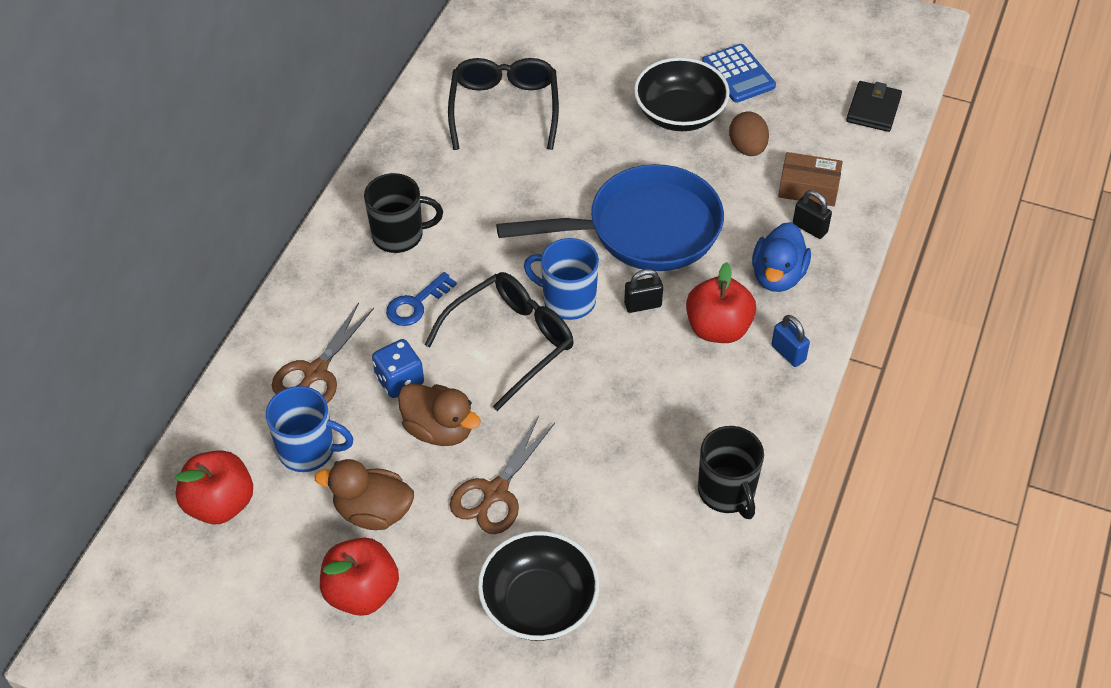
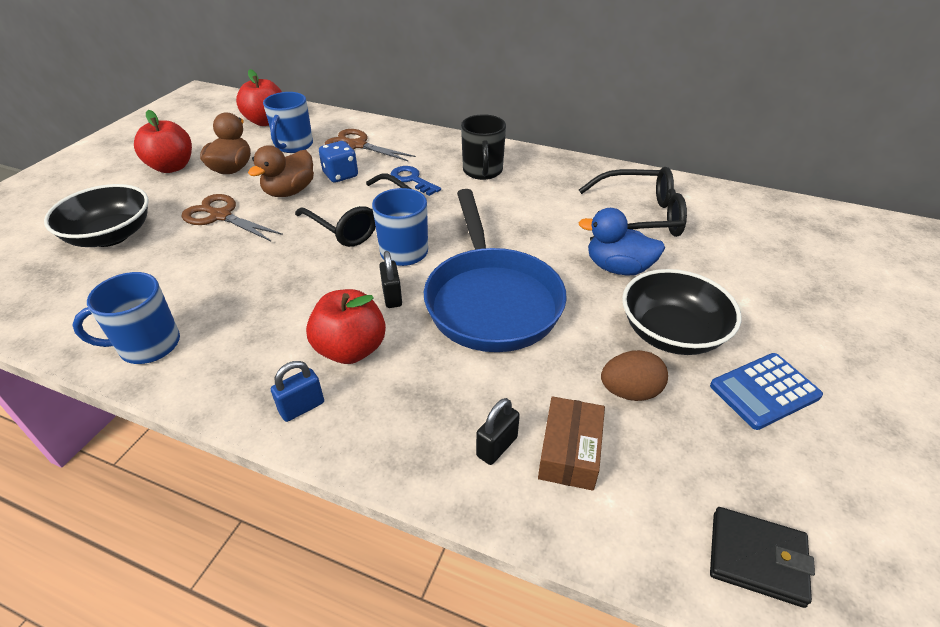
camera: 90 degrees right, 10 degrees down
black mug [698,426,764,519] -> blue mug [72,272,180,364]
blue duck [752,222,811,292] -> blue duck moved to [578,208,665,275]

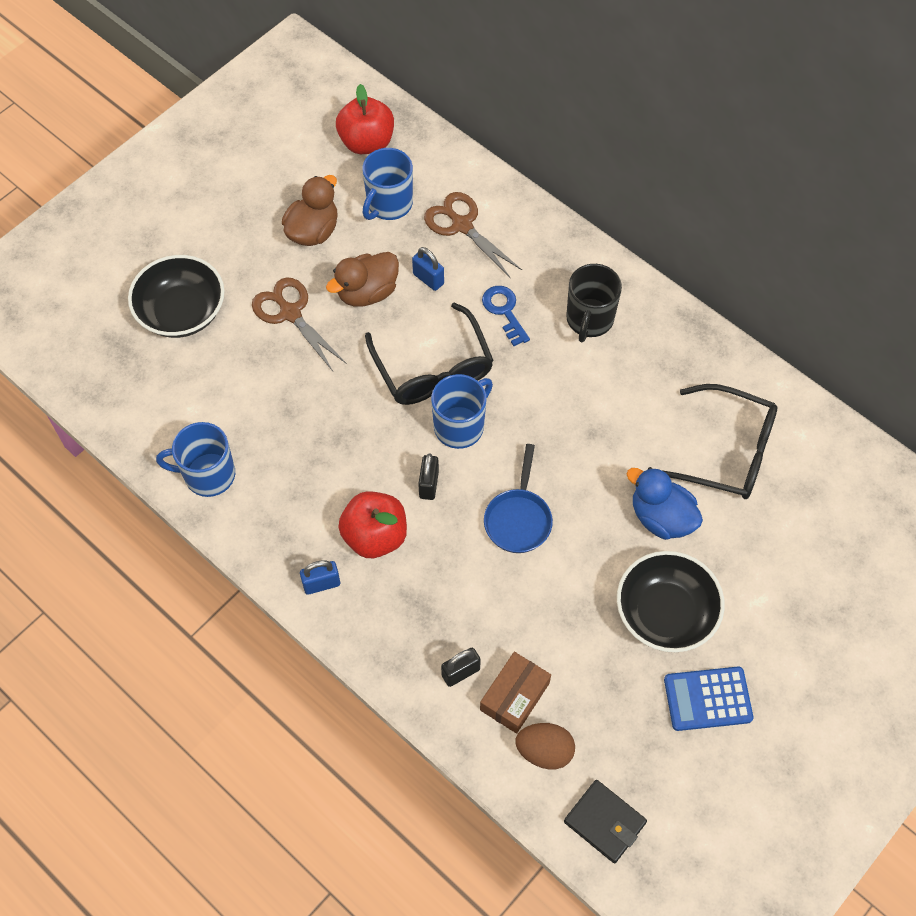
camera: 20 degrees right, 20 degrees up
red apple [134,110,192,173] -> none
blue dice [319,141,358,182] -> blue padlock [412,247,444,291]
blue pan [424,189,567,352] -> blue pan [484,444,553,553], size x0.51
brown egg [601,350,668,401] -> brown egg moved to [515,723,575,770]

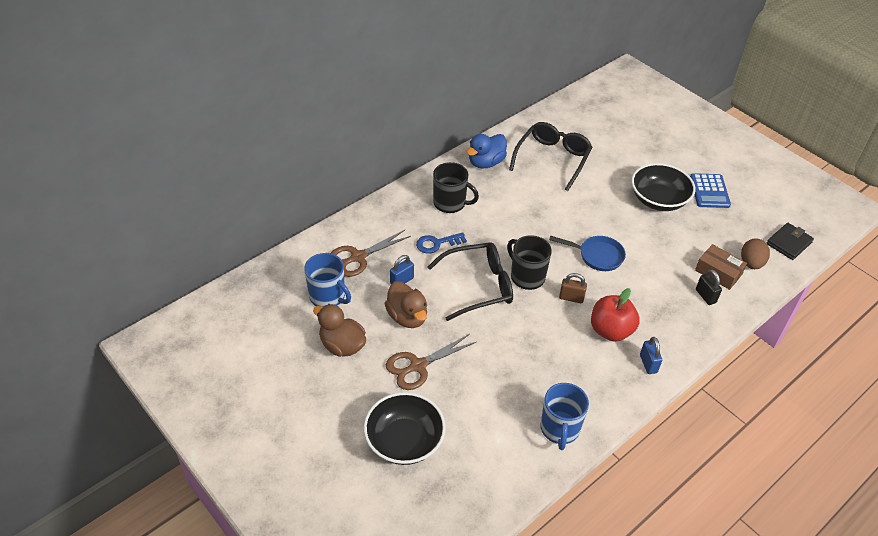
camera: 85 degrees left, 15 degrees down
red apple [336,84,394,154] -> none
black padlock [418,453,439,500] -> brown padlock [559,273,587,303]
blue mug [431,374,493,449] -> black mug [507,235,552,290]
blue duck [627,467,703,540] -> blue duck moved to [466,134,507,168]

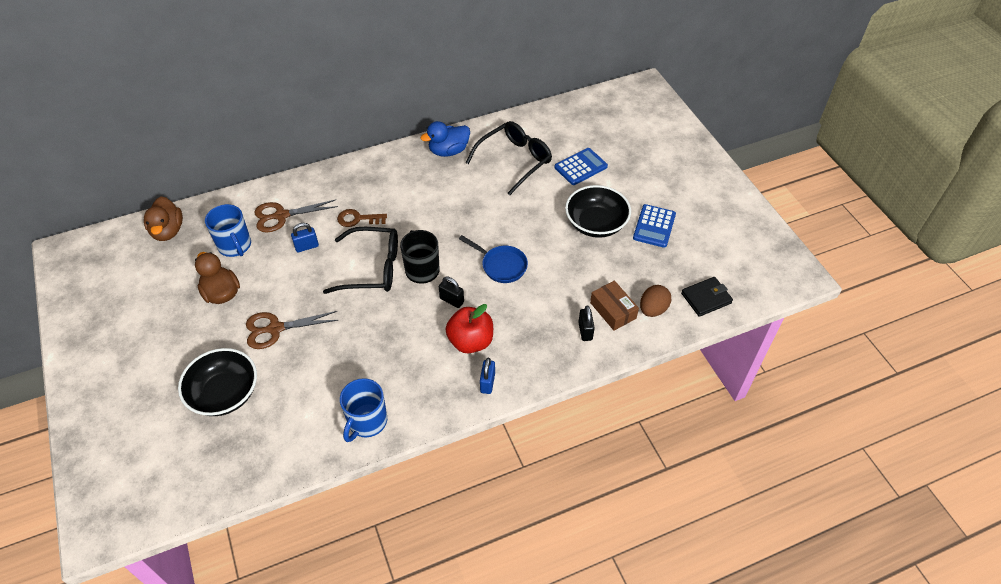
camera: 20 degrees right, 5 degrees up
brown duck [384,281,427,328] -> brown duck moved to [144,196,183,241]
blue key [416,232,467,254] -> brown key [337,209,387,227]
black mug [433,162,479,213] -> none
brown padlock [559,273,587,303] -> black padlock [439,277,464,308]
none -> blue calculator [554,148,608,185]

